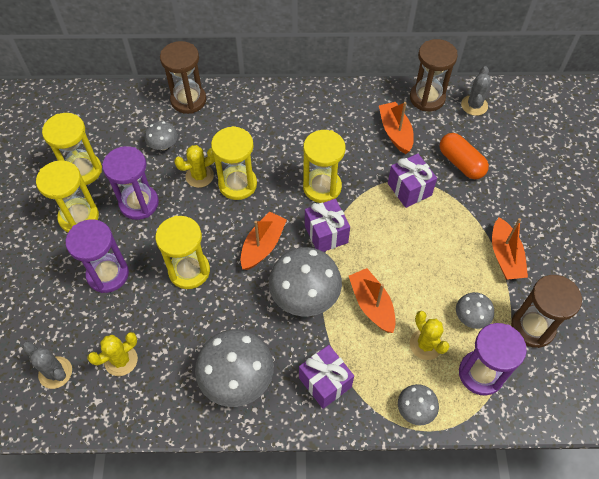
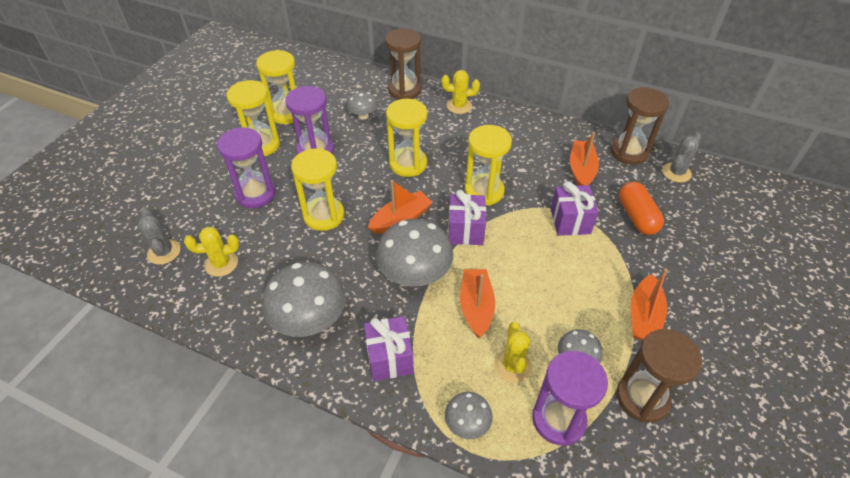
camera: 25 degrees right, 10 degrees down
yellow cactus [174,145,215,188] -> yellow cactus moved to [441,70,480,114]

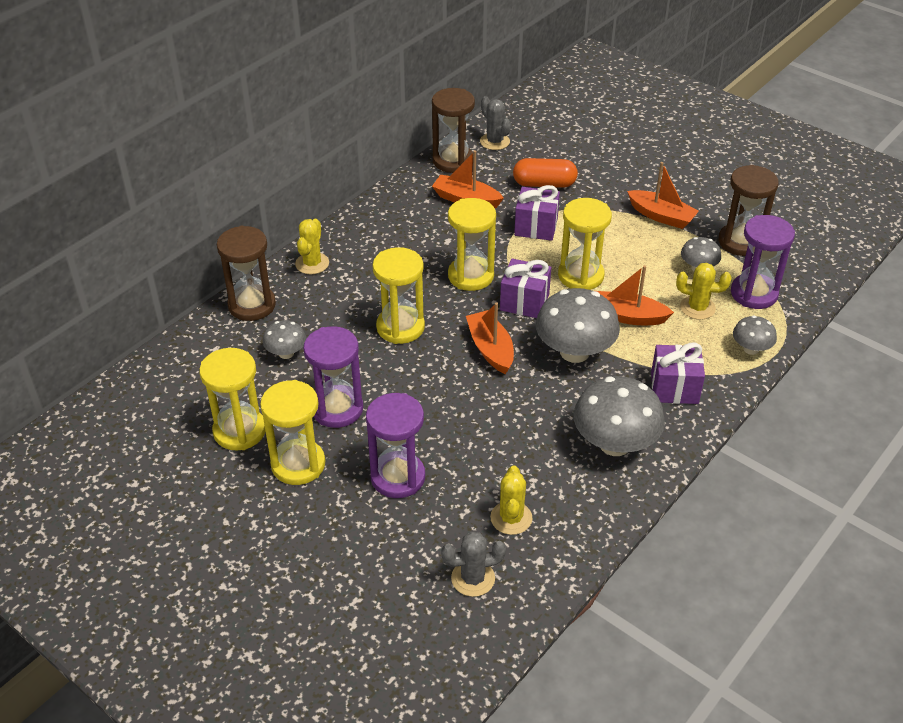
camera: 75 degrees left, 5 degrees down
yellow hourglass [291,148,345,231] -> yellow hourglass moved to [558,198,612,290]

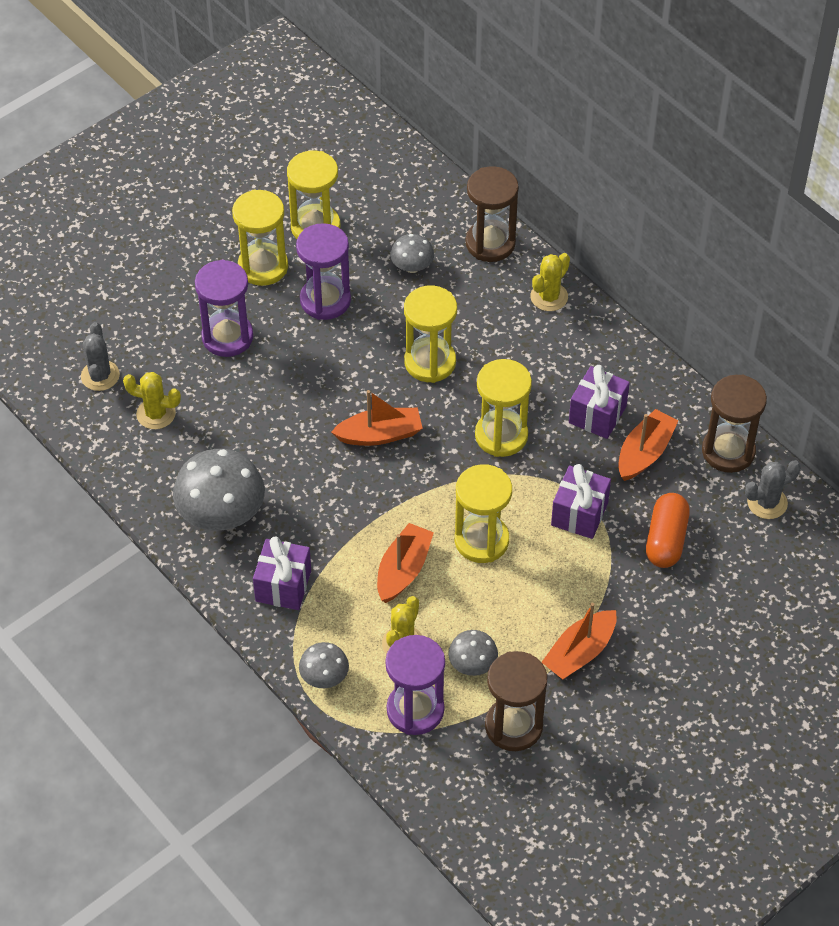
camera: 100 degrees right, 10 degrees up
yellow cactus [295,219,329,275] -> yellow cactus turned 75 degrees counterclockwise [530,253,570,311]
purple gift [500,258,551,318] -> purple gift moved to [569,365,630,439]
grey mushroom [536,288,620,363] -> none

